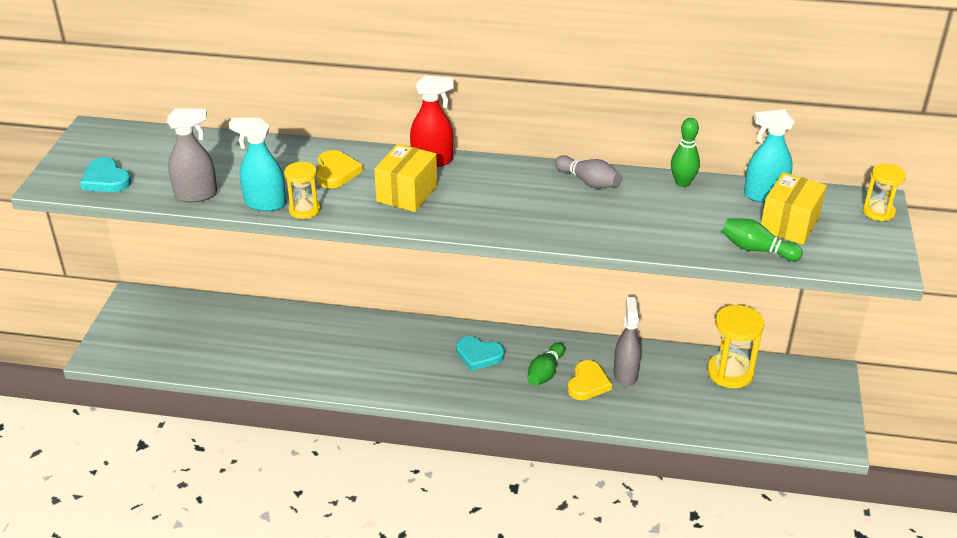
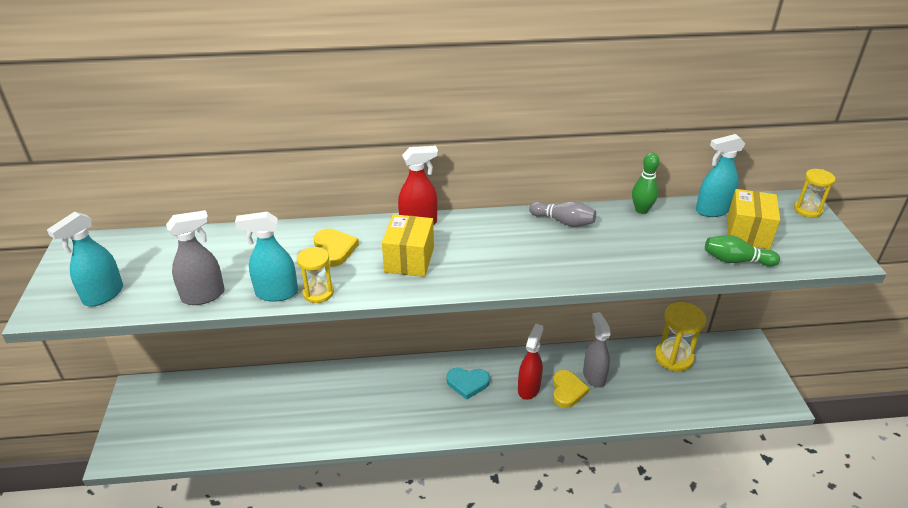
camera: 15 degrees left, 0 degrees up
turquoise heart [80,157,131,192] -> turquoise spray bottle [47,212,123,306]
green bowling pin [527,343,565,386] -> red spray bottle [518,323,544,400]

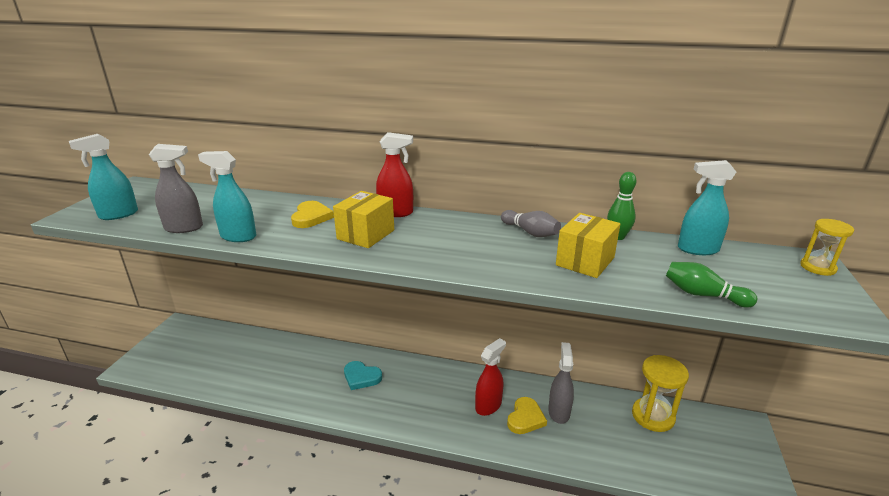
camera: 20 degrees right, 10 degrees down
yellow hourglass [297,247,334,303] -> none
turquoise heart [447,368,490,400] -> turquoise heart moved to [344,361,382,390]
yellow box [727,189,780,250] -> yellow box moved to [556,213,621,278]

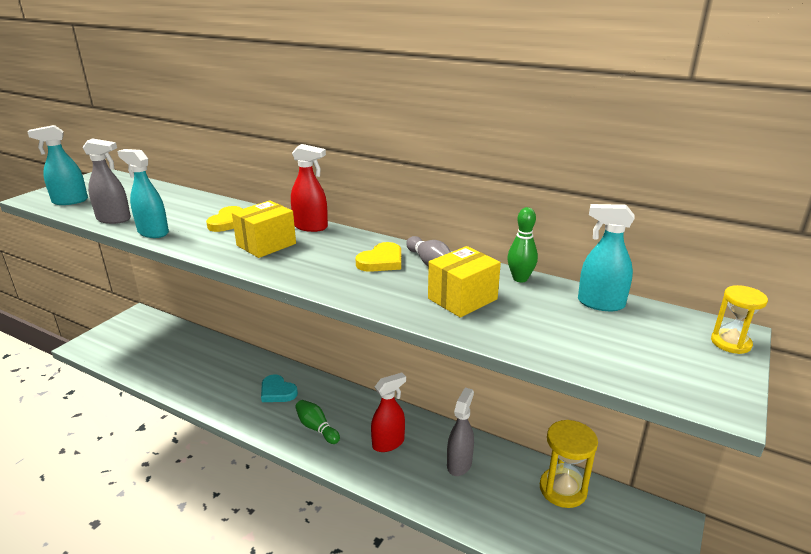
camera: 15 degrees right, 0 degrees up
yellow heart [507,397,547,434] -> yellow heart moved to [355,242,401,272]
green bowling pin [666,262,757,308] -> green bowling pin moved to [295,400,340,444]

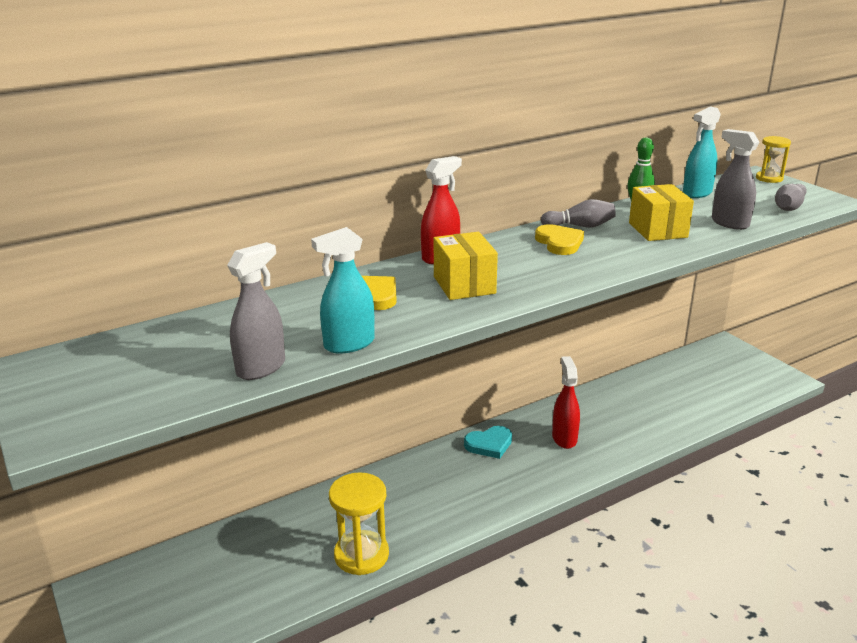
camera: 60 degrees left, 0 degrees up
turquoise spray bottle [28,125,88,205] -> none
turquoise heart [261,374,298,402] -> turquoise heart moved to [464,426,512,459]
green bowling pin [295,400,340,444] -> none
grey spray bottle [447,388,474,476] -> grey spray bottle moved to [712,129,759,230]
yellow hourglass [540,420,598,508] -> yellow hourglass moved to [329,472,389,575]
none -> grey bowling pin [775,184,807,211]

